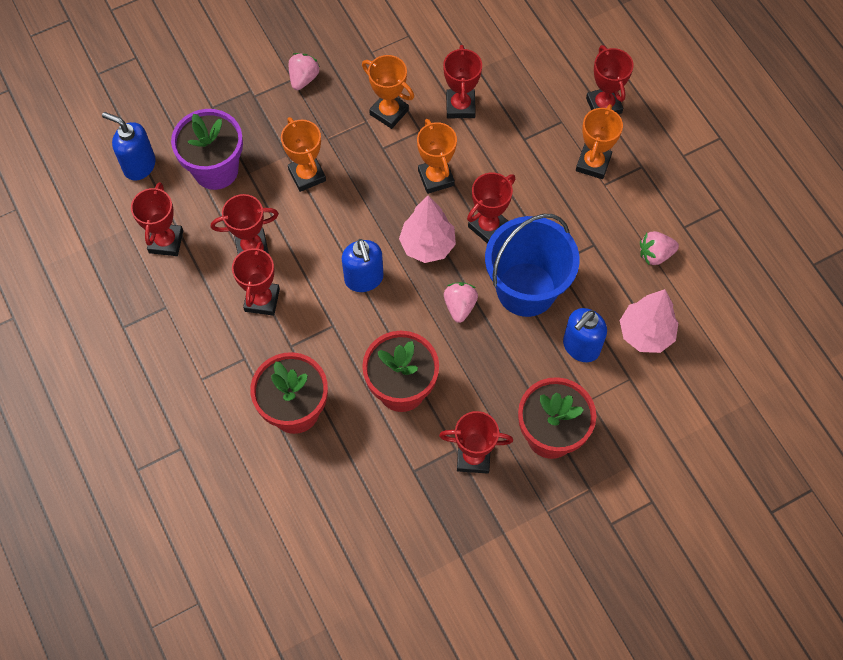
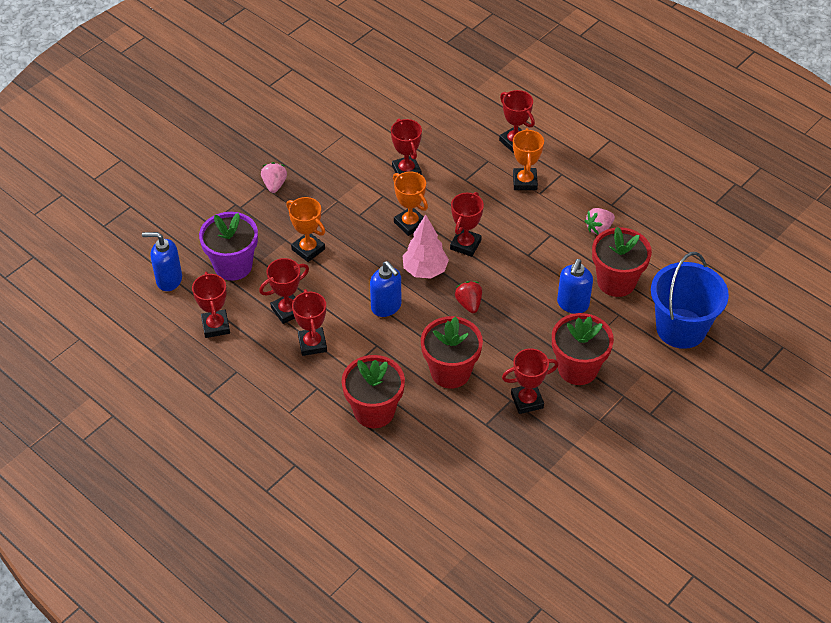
camera: 20 degrees left, 15 degrees down
orange trophy [362,55,414,129] -> none
pink strawberry [444,282,478,323] -> red strawberry [455,281,482,313]
blue bucket [485,214,580,317] -> blue bucket moved to [651,252,729,349]
pink tree [620,289,679,353] -> red flower pot [592,227,652,297]

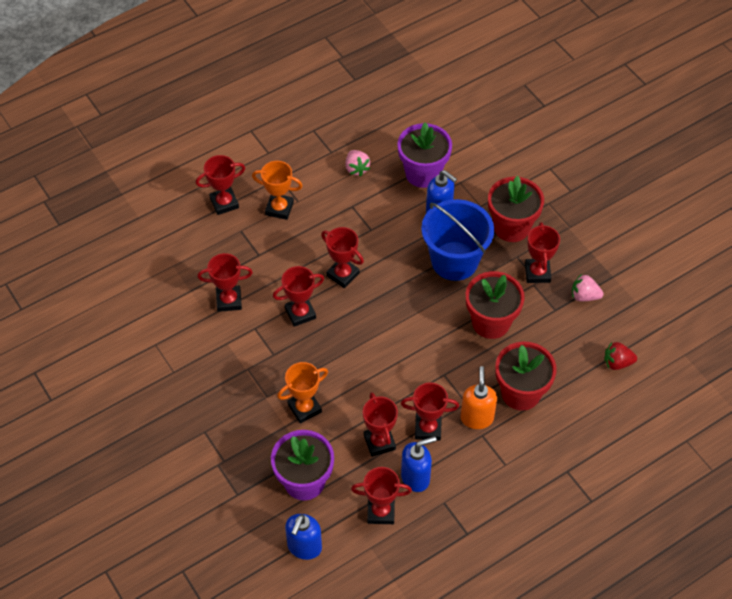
camera: 75 degrees left, 5 degrees up
pink strawberry [261,162,287,193] -> pink strawberry moved to [572,274,603,301]
blue soap dispenser [370,261,401,317] -> blue soap dispenser moved to [401,436,437,492]
orange trophy [393,171,428,236] -> red trophy [273,266,324,327]
pink tree [403,214,449,279] -> none
red strawberry [455,281,482,313] -> red strawberry moved to [604,342,637,370]
red flower pot [592,227,652,297] -> purple flower pot [398,122,452,188]
blue bucket [651,252,729,349] -> blue bucket moved to [421,199,494,281]
none -> orange soap dispenser [460,366,497,429]

